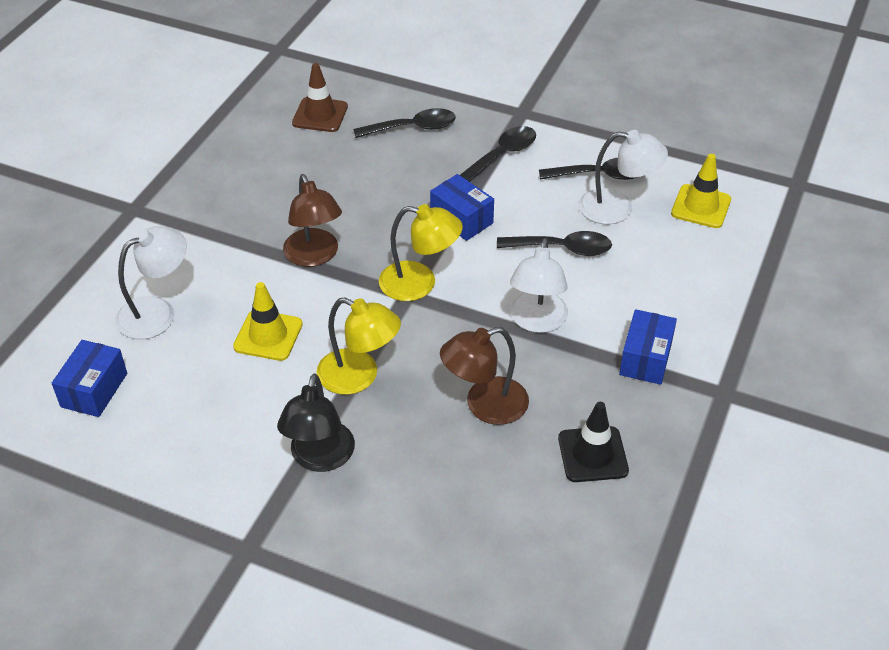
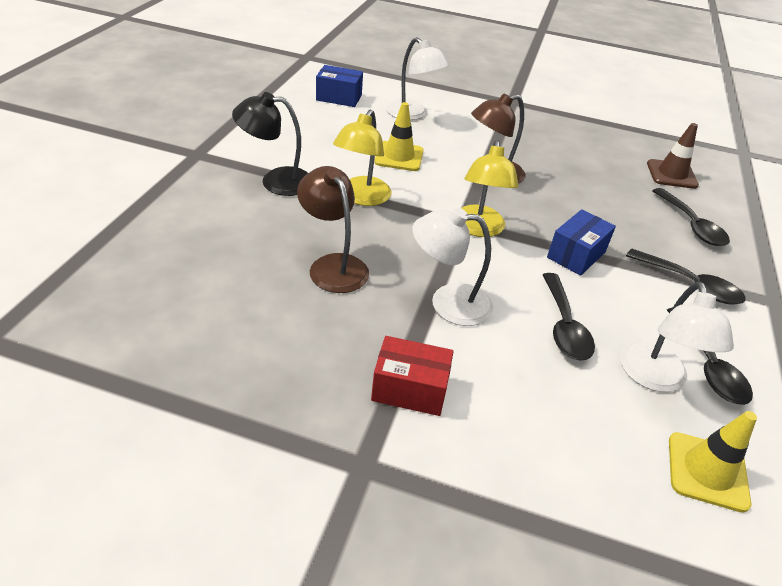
camera: 80 degrees right, 5 degrees down
black traffic cone [558,402,629,482] -> none
blue box [619,309,677,385] -> red box [371,336,454,416]

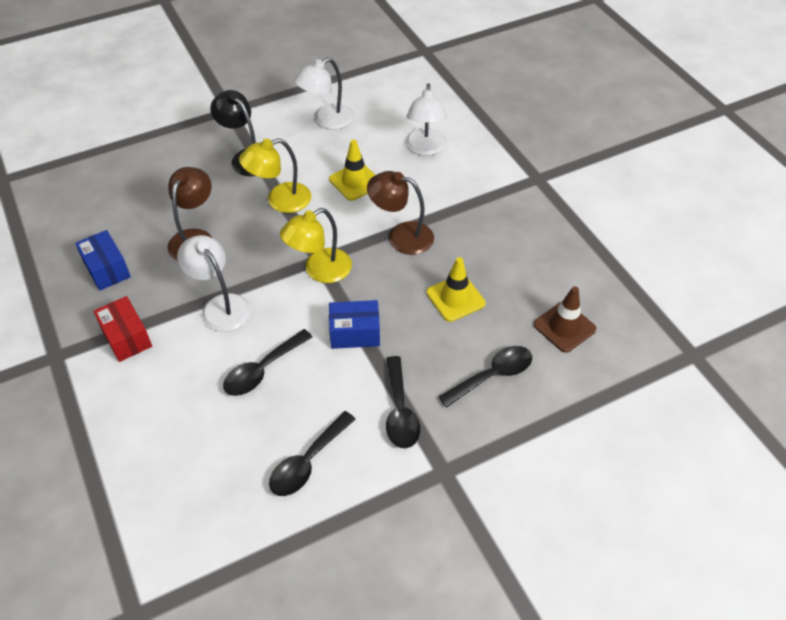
camera: 50 degrees right, 10 degrees up
blue box [316,65,363,107] -> blue box moved to [75,230,131,291]
white lamp [620,282,734,392] -> white lamp moved to [294,58,354,130]
black spoon [652,188,730,246] -> black spoon turned 150 degrees counterclockwise [438,346,532,408]
yellow traffic cone [669,411,757,513] -> yellow traffic cone moved to [426,257,486,322]

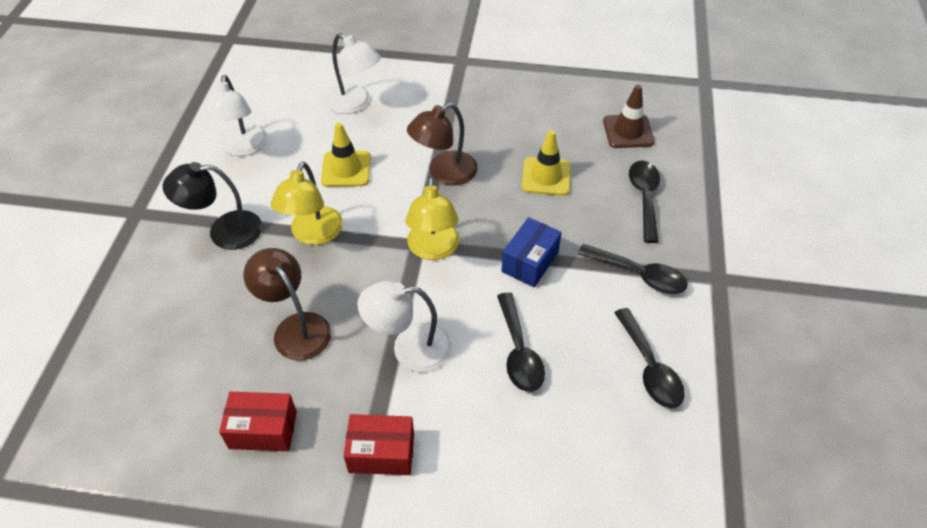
camera: 55 degrees left, 0 degrees up
blue box [75,230,131,291] -> red box [219,392,297,451]

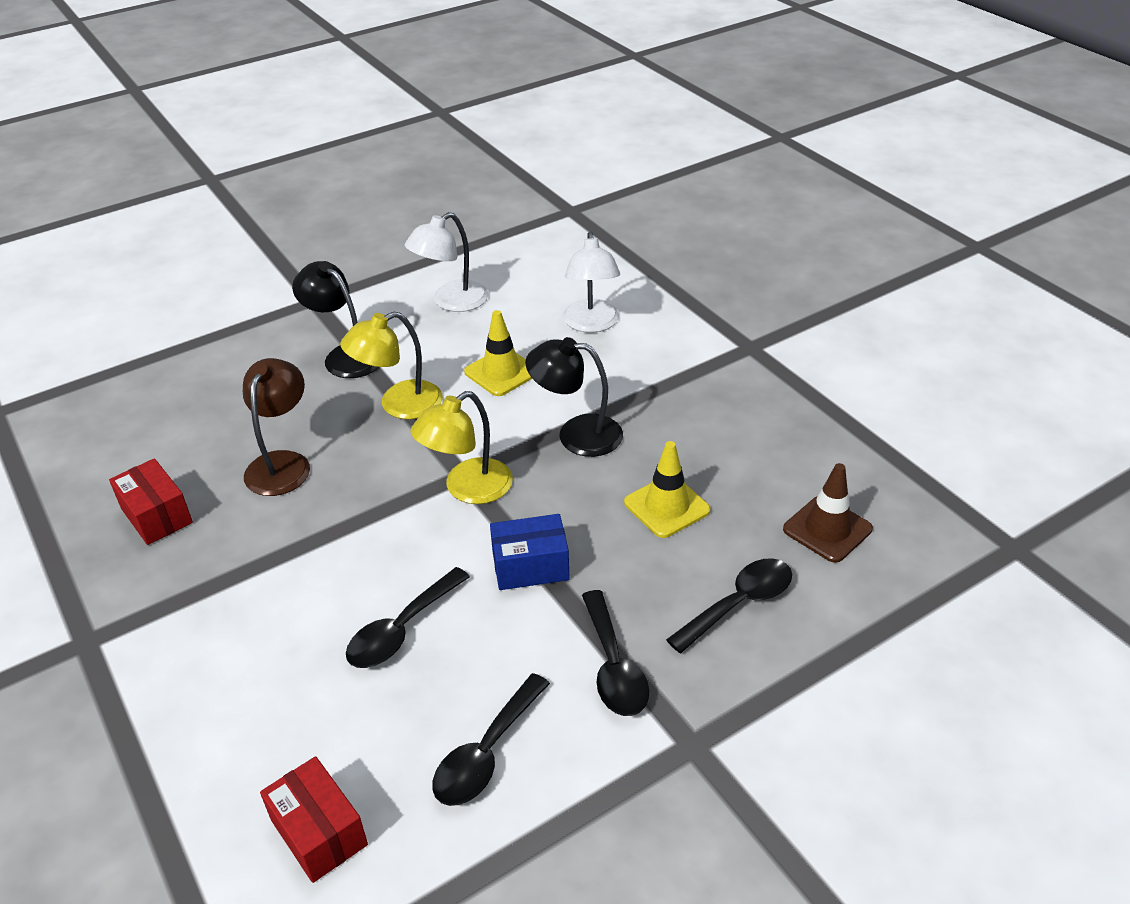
camera: 50 degrees right, 10 degrees down
red box [344,414,414,475] -> red box moved to [260,756,368,883]
white lamp [357,281,452,372] -> none
brown lamp [407,103,478,185] -> black lamp [525,337,623,457]

